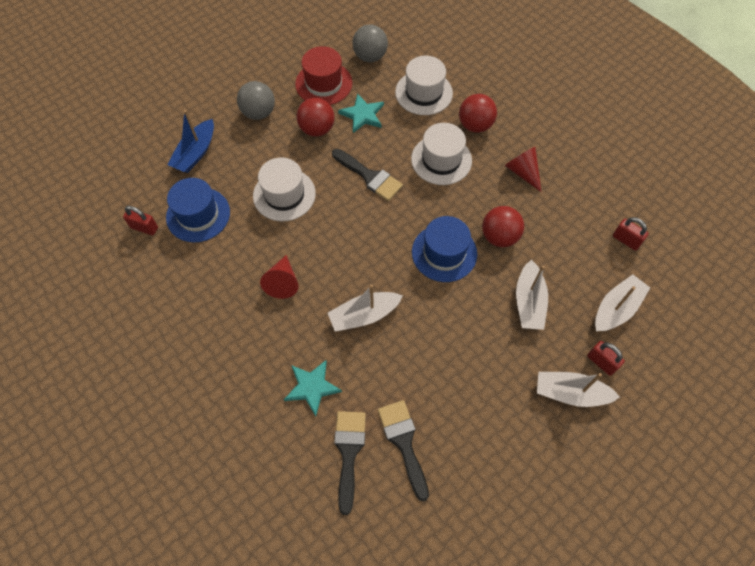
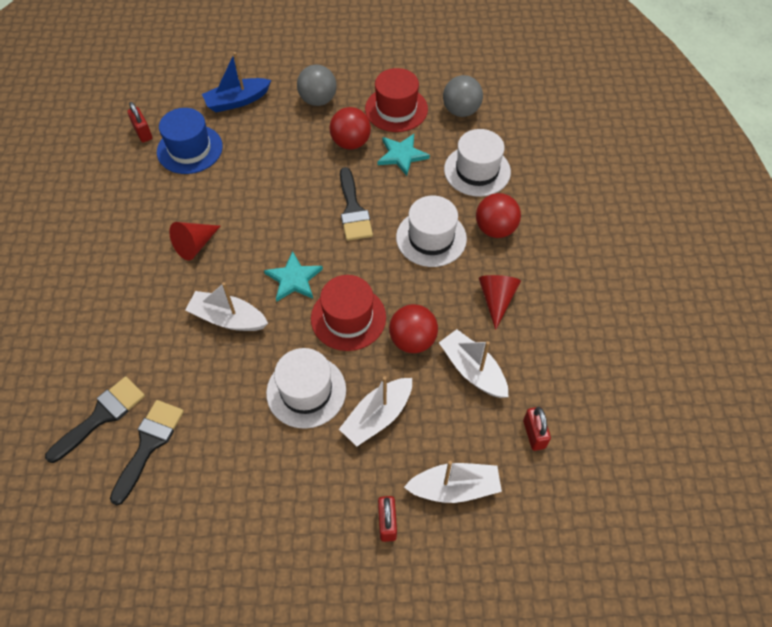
camera: 40 degrees right, 5 degrees down
white hat [253,157,316,221] -> white hat moved to [266,348,346,429]
turquoise star [284,360,342,416] -> turquoise star moved to [264,251,323,302]
blue hat [412,216,477,282] -> red hat [311,275,386,351]
white boat [537,372,620,407] -> white boat moved to [439,329,508,398]

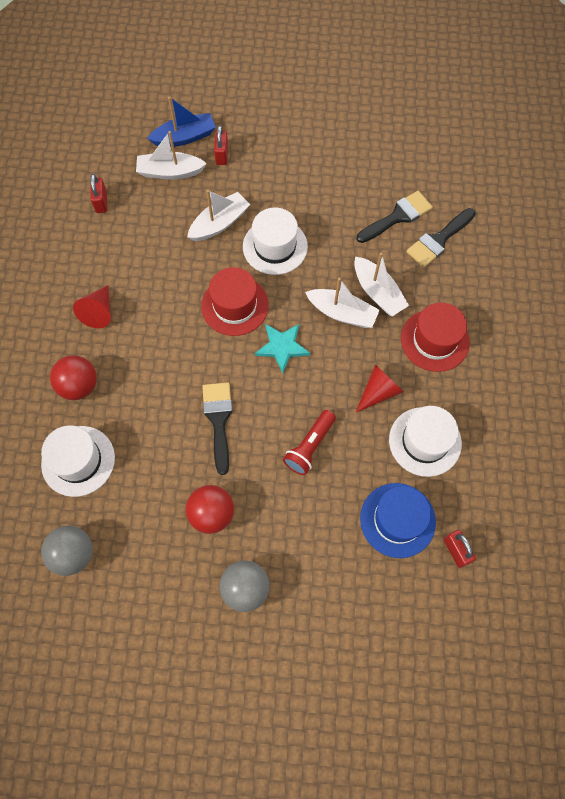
camera: 175 degrees left, 10 degrees up
black brush [110,400,184,505] -> black brush turned 150 degrees counterclockwise [356,191,433,243]
blue boat [202,52,271,112] -> blue boat moved to [147,96,216,147]
red hat [365,68,428,132] -> red hat moved to [401,303,470,372]
turquoise star [377,134,430,176] -> none
red ball [389,304,438,353] -> none
white hat [396,195,467,267] -> white hat moved to [389,406,462,477]
white boat [439,329,508,398] -> white boat moved to [354,252,409,316]
none -> red flashlight [283,410,336,475]

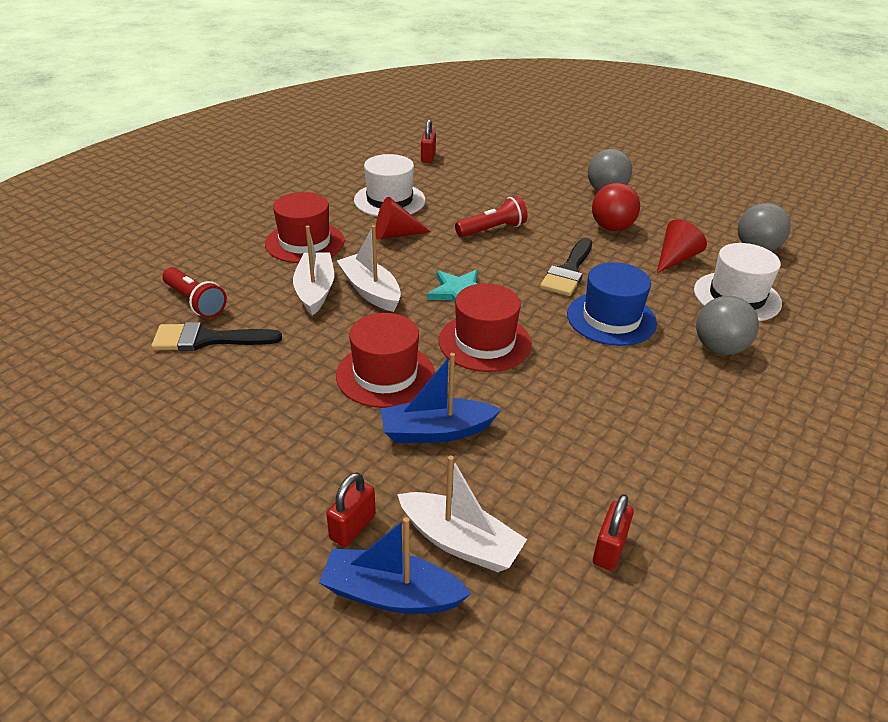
camera: 150 degrees left, 30 degrees down
red ball [50,355,97,400] -> grey ball [696,296,759,355]
red cone [73,285,111,328] -> red cone moved to [657,219,707,273]
white boat [187,190,250,241] -> blue boat [381,353,501,443]
white hat [243,208,308,275] -> red hat [336,313,435,408]
blue hat [360,483,436,558] -> blue hat moved to [567,262,657,346]
black brush [406,208,476,267] -> red flashlight [162,267,227,318]

